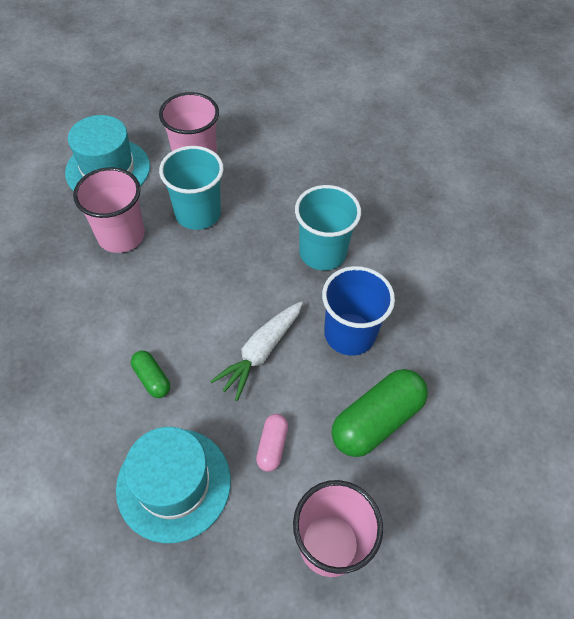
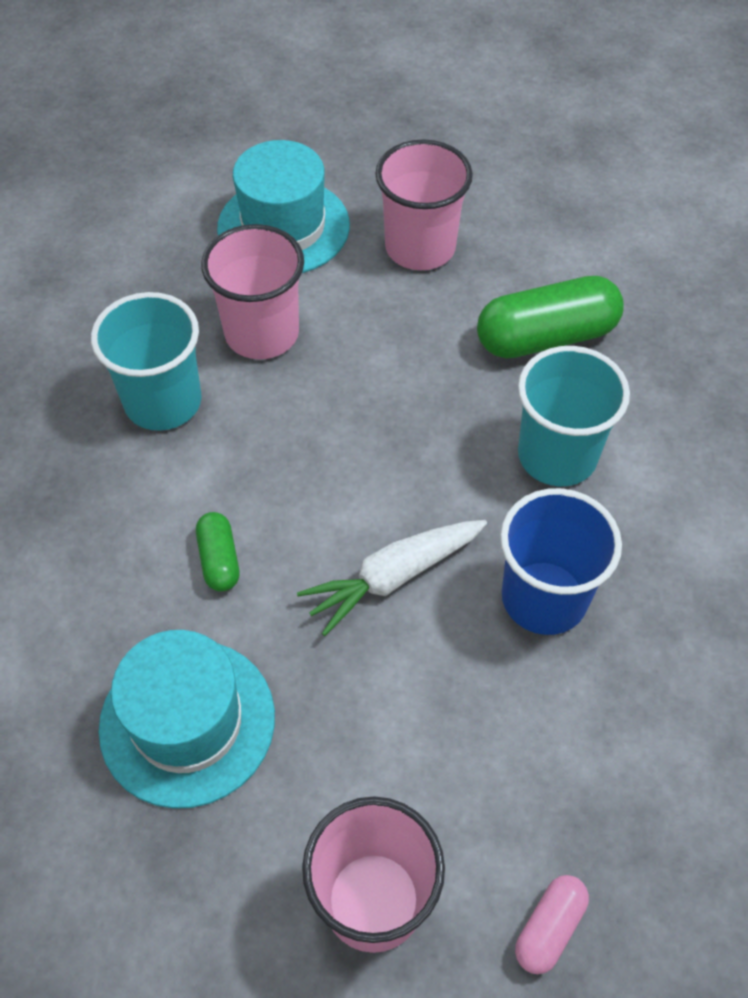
camera: 25 degrees right, 0 degrees up
turquoise cup [159,146,224,230] -> turquoise cup moved to [91,292,202,431]
pink capsule [256,414,288,472] -> pink capsule moved to [515,875,589,974]
green capsule [332,369,428,457] -> green capsule moved to [477,276,624,358]

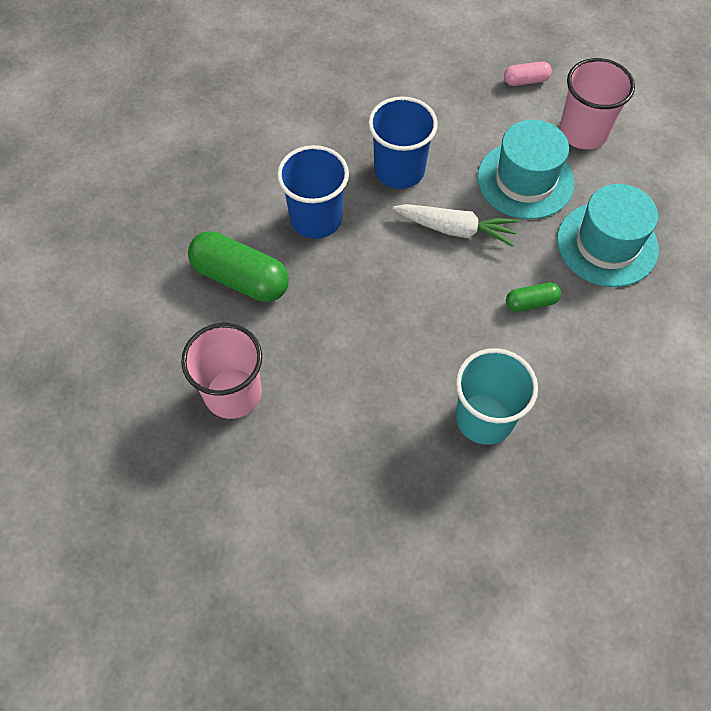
camera: 135 degrees left, 5 degrees up
green capsule [196,512,239,592] -> green capsule turned 45 degrees clockwise [506,282,561,312]
pink cup [201,224,304,359] -> none
turquoise hat [217,140,350,273] -> turquoise hat moved to [477,120,574,219]
turquoise cup [518,346,630,486] -> blue cup [277,145,349,239]

